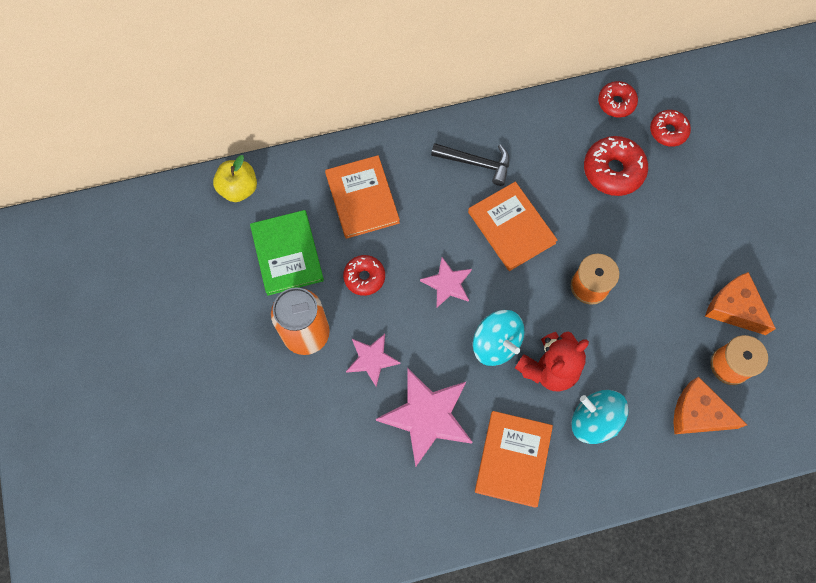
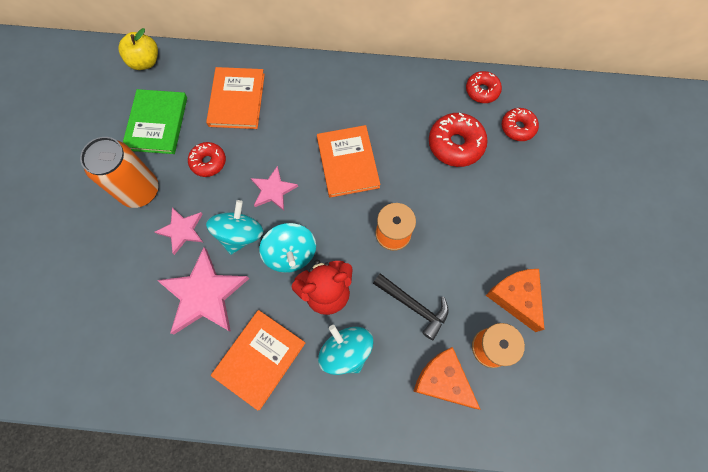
camera: 20 degrees right, 0 degrees up
black hammer [431,143,510,186] -> black hammer moved to [373,273,449,340]
none -> turquoise spinning top [206,200,263,255]

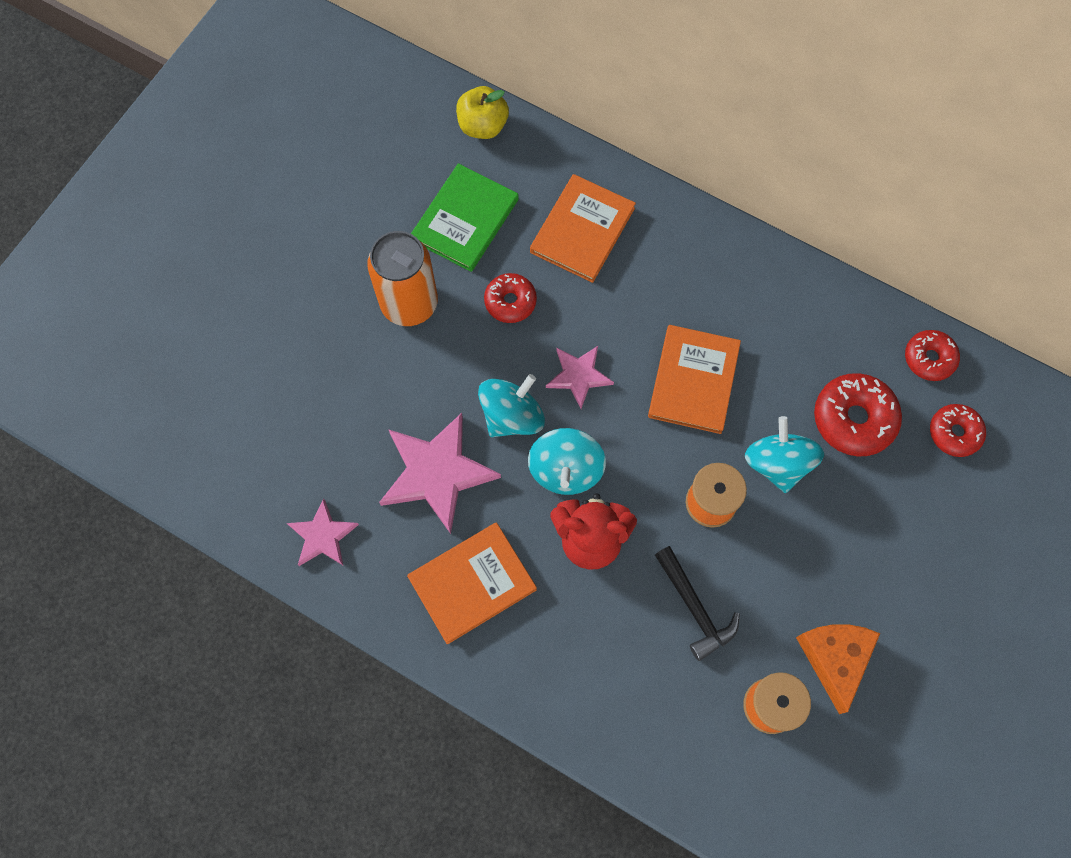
camera: 25 degrees right, 0 degrees up
pink star [155,207,203,255] -> pink star moved to [287,498,359,566]
turquoise spinning top [318,325,373,375] -> turquoise spinning top moved to [745,416,824,493]
orange cheese [413,347,481,410] -> none

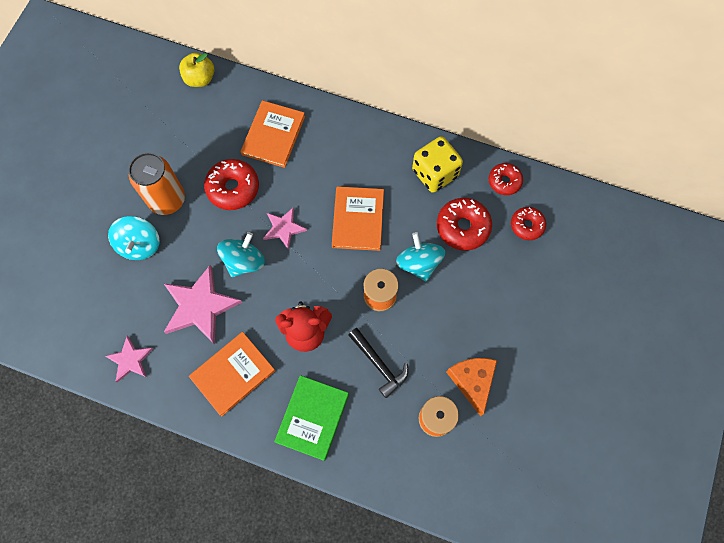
camera: 10 degrees left, 0 degrees up
green book [411,163,519,272] -> green book moved to [274,375,349,461]
red donut [484,273,537,323] -> red donut [204,159,259,210], size x1.57
turquoise spinning top [528,428,606,495] -> turquoise spinning top moved to [108,216,160,260]
none -> yellow dice [412,136,463,193]

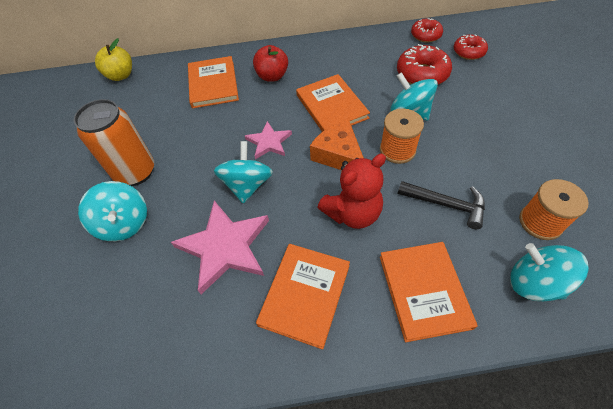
camera: 25 degrees left, 15 degrees down
pink star [105,336,153,382] -> none
red donut [204,159,259,210] -> none
green book [274,375,349,461] -> orange book [380,242,478,342]
yellow dice [412,136,463,193] -> none
orange cheese [446,358,497,416] -> orange cheese moved to [310,120,364,170]
none -> red apple [253,45,288,82]
none -> turquoise spinning top [510,243,588,301]

